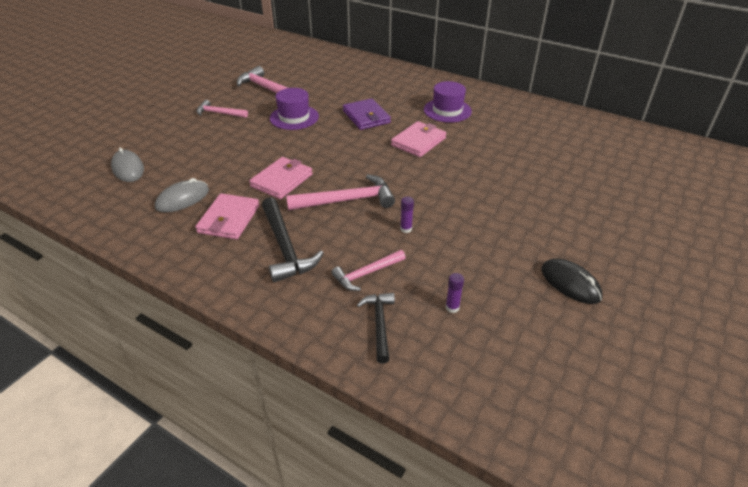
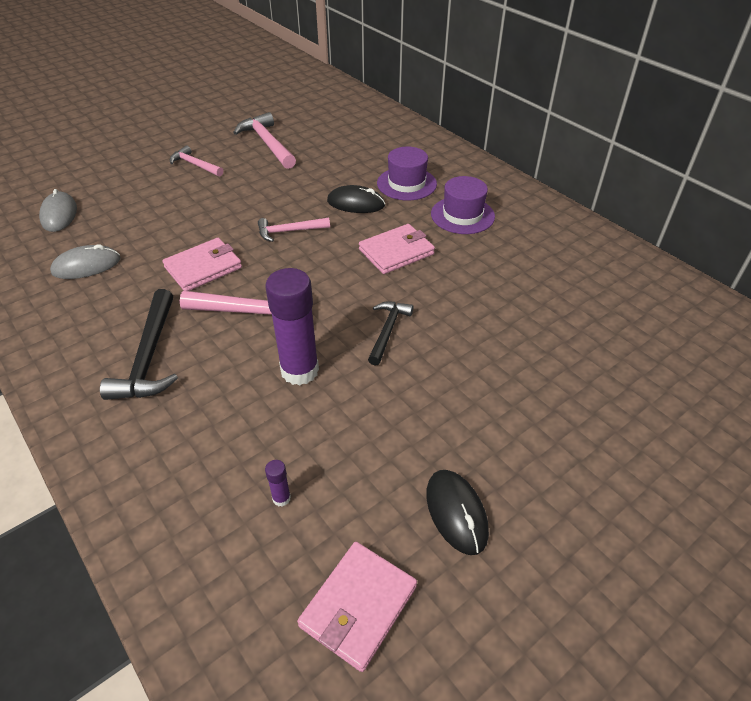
camera: 20 degrees right, 5 degrees up
pink wallet [195,193,259,239] -> pink wallet moved to [297,542,417,672]
purple hat [270,88,319,130] -> purple hat moved to [377,147,437,200]
pink hammer [332,250,406,291] -> pink hammer moved to [258,218,330,242]
purple wallet [343,98,391,130] -> black mouse [327,185,385,213]
black hammer [357,293,395,363] -> black hammer moved to [368,302,413,366]
purple glue stick [400,197,414,233] -> purple glue stick [265,268,319,385], size x2.46

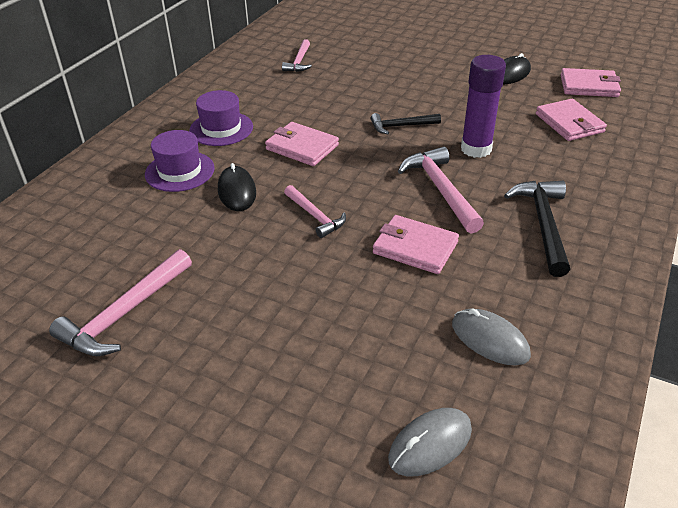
camera: 115 degrees left, 5 degrees down
black hammer [100,289,178,400] -> black hammer turned 60 degrees counterclockwise [504,181,570,277]
pink hammer [170,145,223,177] -> pink hammer moved to [282,39,312,72]
purple glue stick [265,460,291,507] -> pink wallet [536,99,607,141]

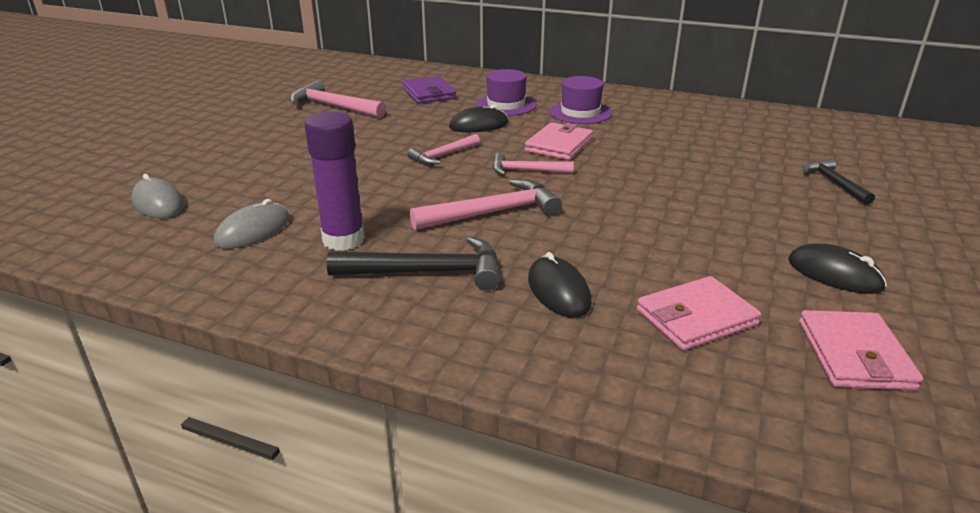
camera: 85 degrees right, 10 degrees down
pink hammer [282,39,312,72] -> pink hammer moved to [493,153,574,175]
black hammer [371,113,441,134] -> black hammer moved to [803,159,875,205]
pink wallet [373,215,459,274] -> none
purple glue stick [461,55,506,158] -> purple glue stick moved to [304,111,365,251]
none -> purple wallet [402,76,456,104]
none -> black mouse [528,252,592,318]

